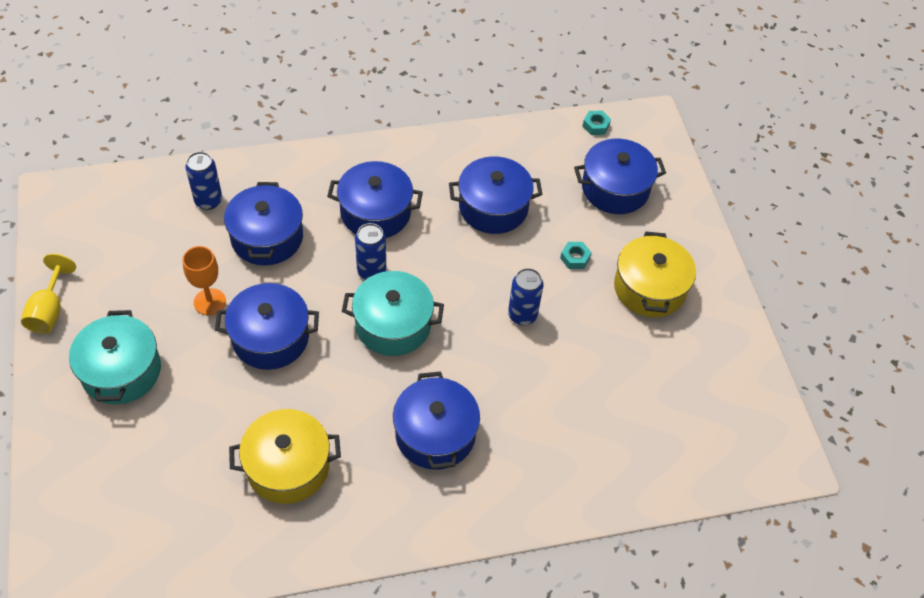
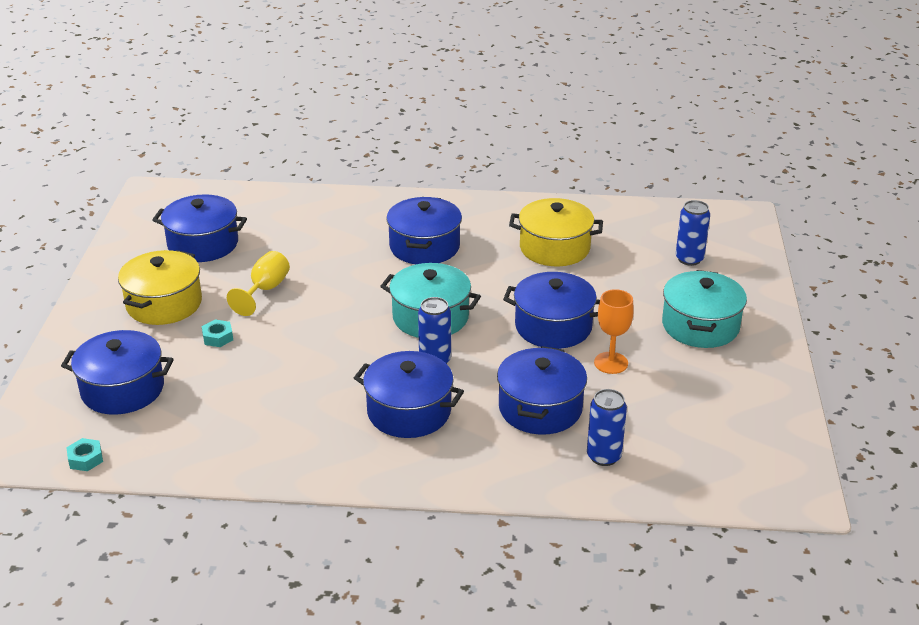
camera: 160 degrees left, 20 degrees down
yellow goblet [21,254,76,334] -> yellow goblet moved to [227,251,290,316]
blue pot [449,156,543,234] -> blue pot moved to [152,194,247,262]
blue can [508,268,543,325] -> blue can moved to [676,200,710,266]

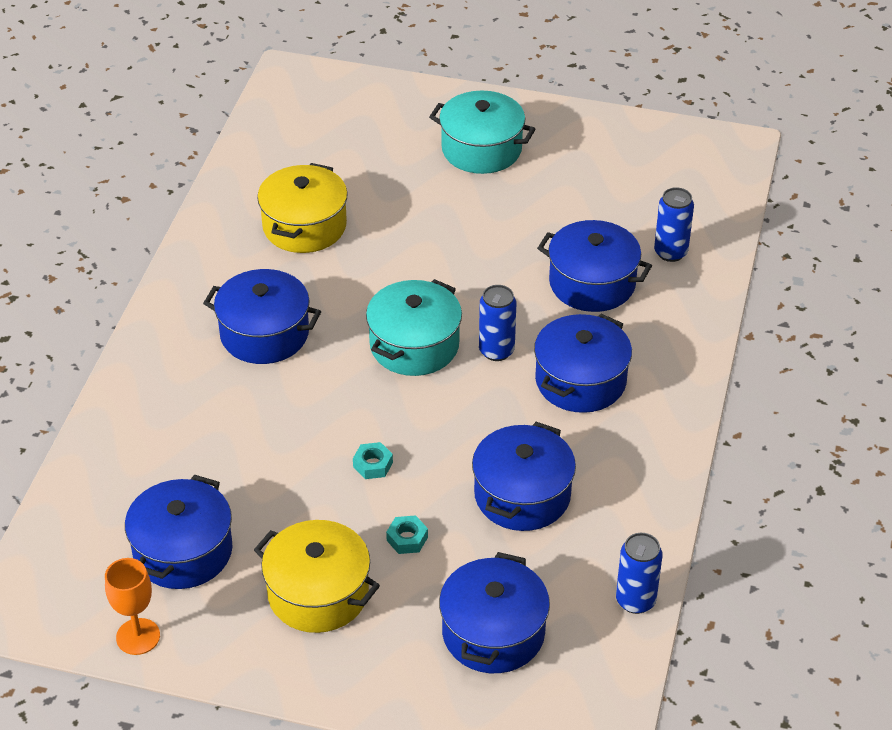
camera: 80 degrees left, 10 degrees up
turquoise nut [66,438,103,471] -> turquoise nut moved to [353,442,393,479]
yellow goblet [227,251,290,316] -> none
blue pot [503,272,600,349] -> blue pot moved to [472,422,576,531]
orange goblet [594,289,634,374] -> orange goblet moved to [105,558,160,655]
blue can [676,200,710,266] -> blue can moved to [616,533,663,614]

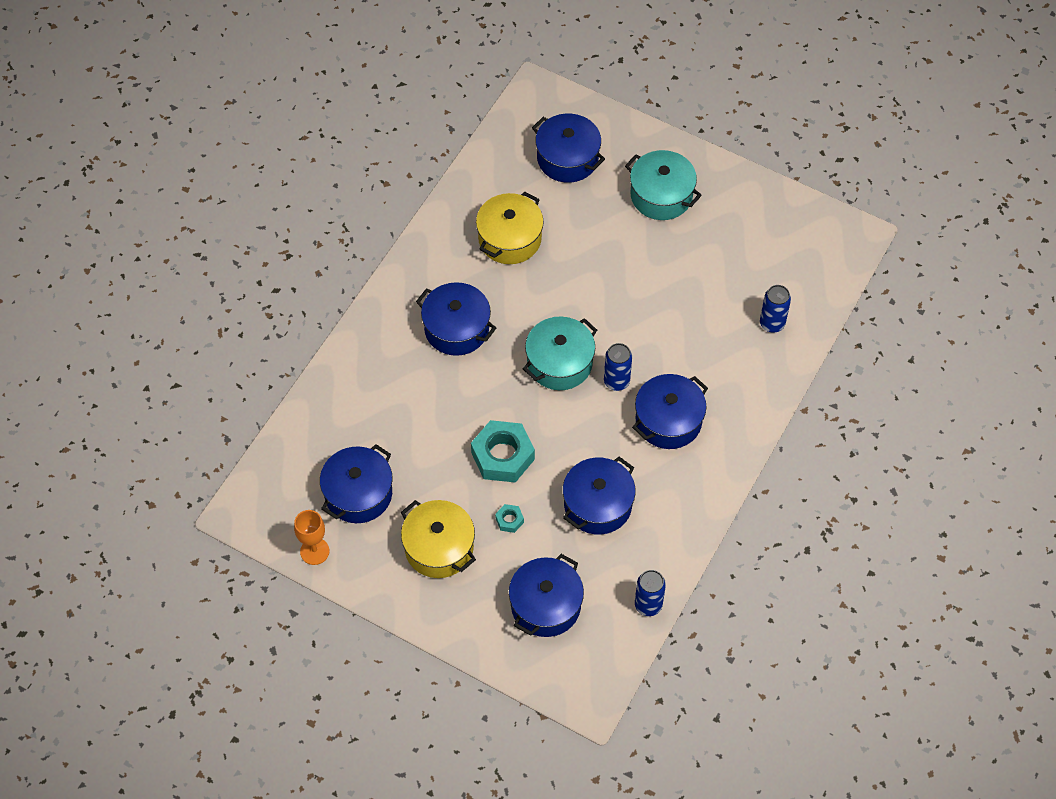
camera: 15 degrees right, 15 degrees up
turquoise nut [353,442,393,479] -> turquoise nut [471,420,535,483], size x2.25
blue pot [537,220,652,312] -> blue pot moved to [532,114,605,183]

